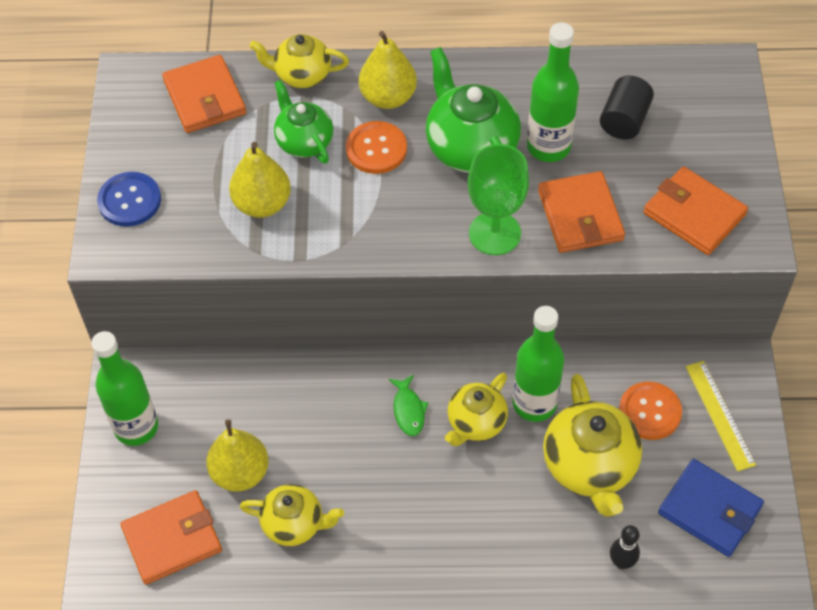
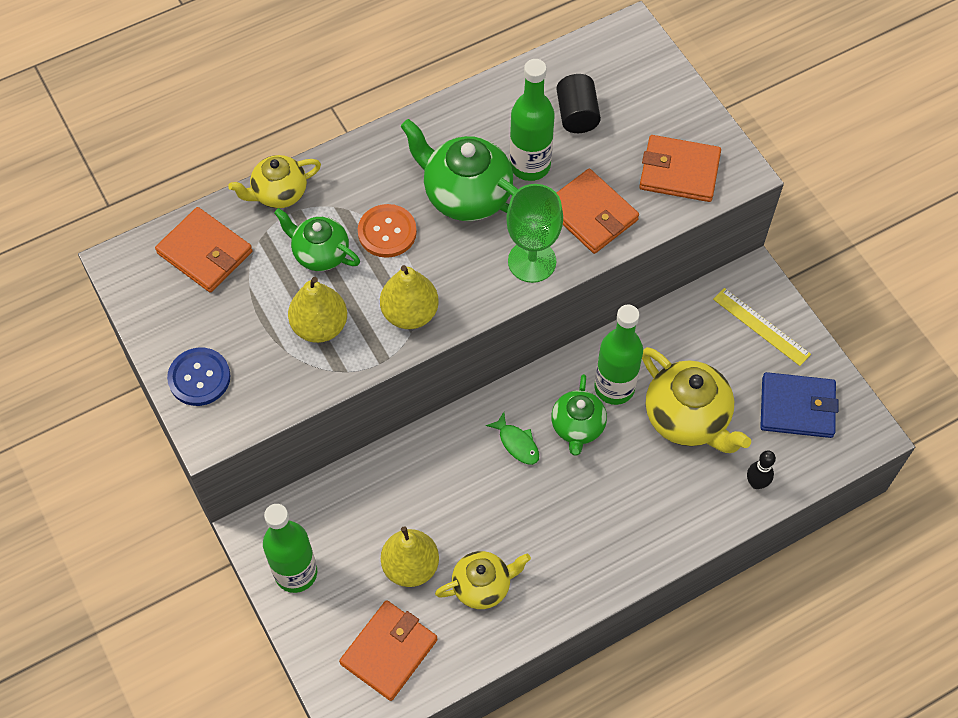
camera: 30 degrees left, 5 degrees up
yellow pear [359,31,417,109] -> yellow pear moved to [380,265,439,329]
yellow teapot [445,373,508,446] -> green teapot [551,374,607,456]
orange button [619,382,682,440] -> none

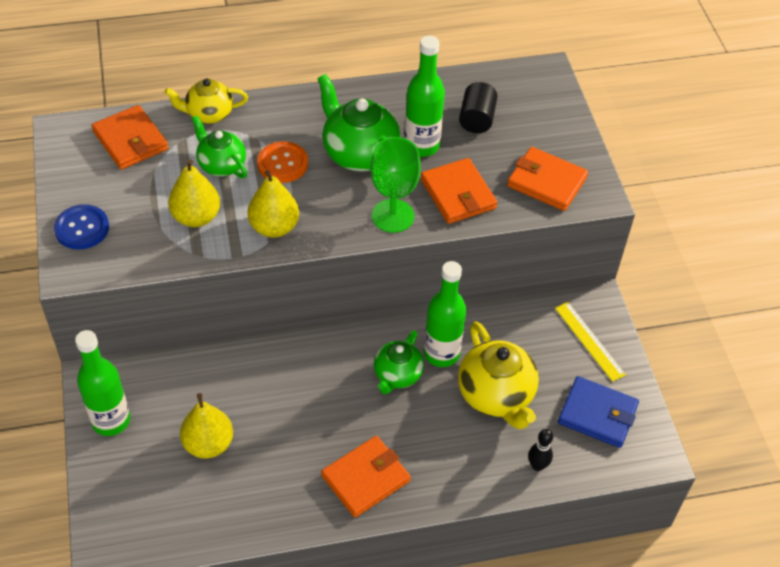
camera: 15 degrees right, 10 degrees down
orange wallet [339,600,438,701] -> orange wallet moved to [321,436,411,518]
yellow teapot [435,551,531,609] -> none
green fish [486,412,539,465] -> none

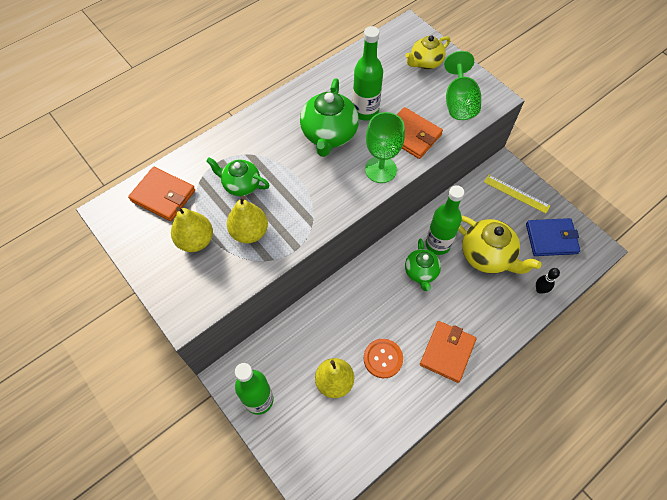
camera: 25 degrees left, 10 degrees up
blue button [54,204,109,249] -> none
yellow teapot [164,79,248,124] -> yellow teapot moved to [405,35,450,69]
yellow pear [247,170,299,238] -> yellow pear moved to [171,207,213,252]
orange button [257,141,308,183] -> orange button moved to [364,339,403,378]
green teapot [317,74,400,171] -> green teapot turned 105 degrees counterclockwise [300,78,359,157]
black cylinder [459,82,498,133] -> none
orange wallet [507,147,588,211] -> green goblet [444,51,481,120]

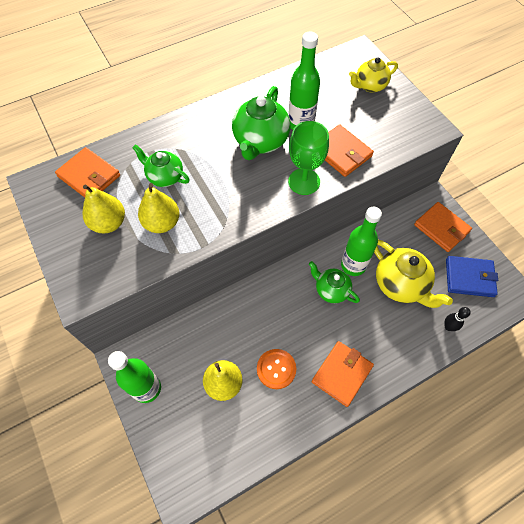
camera: 10 degrees right, 0 degrees up
green teapot [405,239,441,291] -> green teapot turned 120 degrees clockwise [309,261,360,303]
green goblet [444,51,481,120] -> none
yellow ruler [484,174,551,214] -> orange wallet [414,202,472,252]

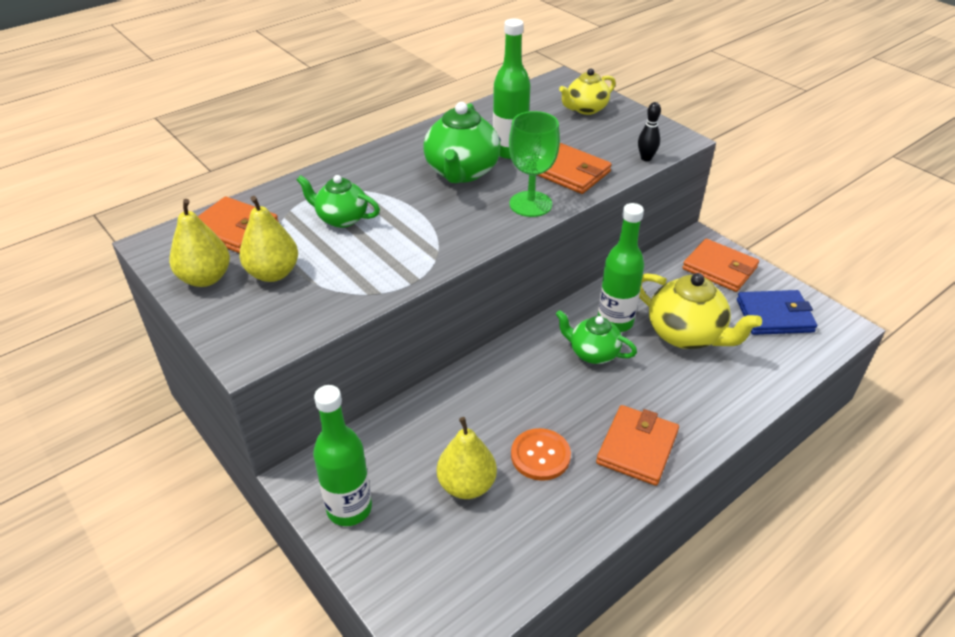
camera: 10 degrees left, 20 degrees down
yellow pear [138,183,180,233] -> yellow pear moved to [169,199,230,287]
black bowling pin [444,307,471,331] -> black bowling pin moved to [638,102,661,161]

